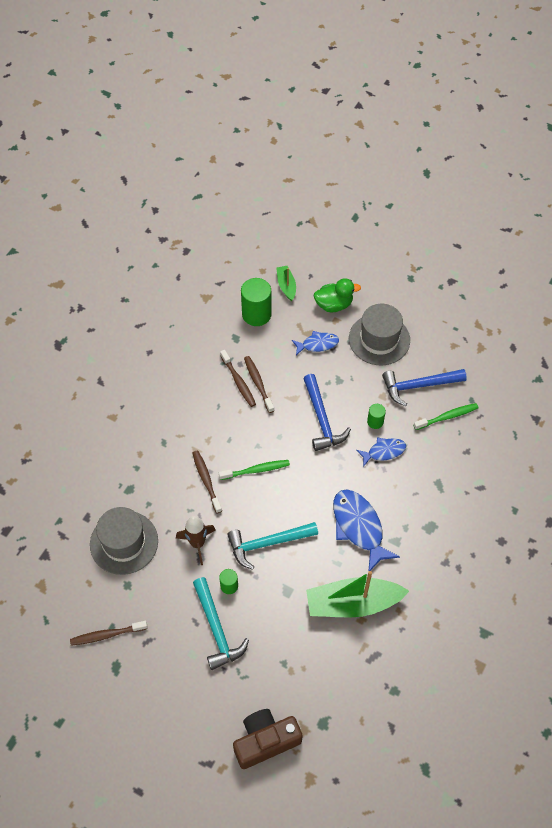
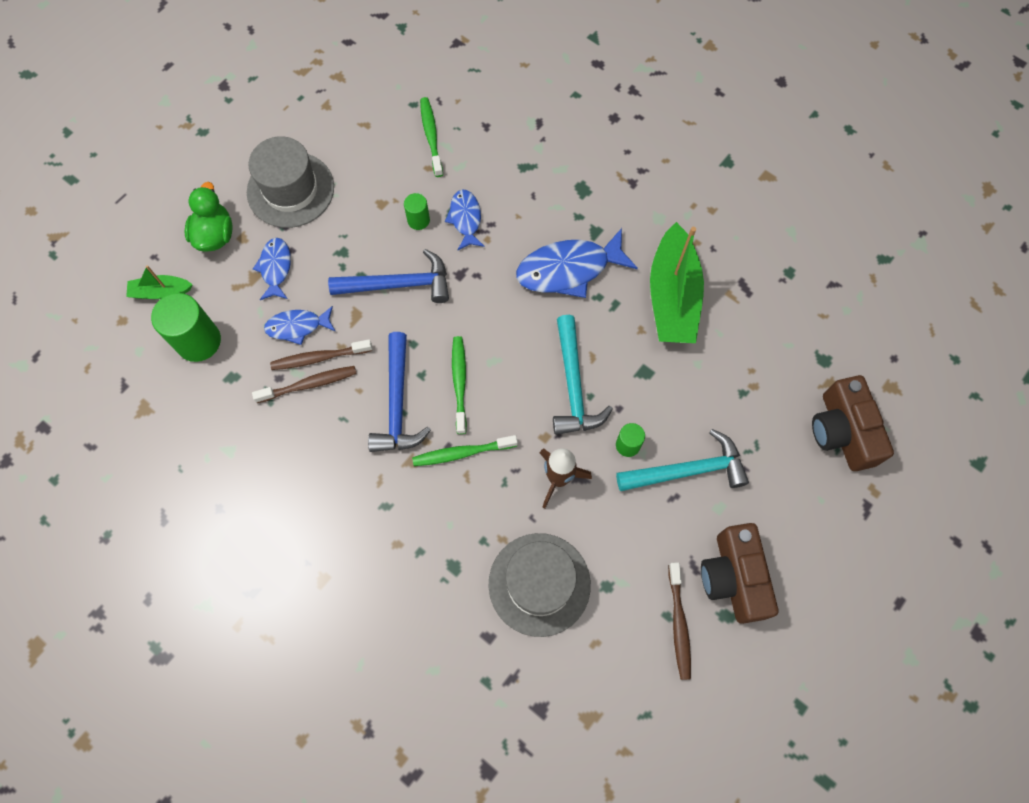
camera: 80 degrees left, 10 degrees up
brown toothbrush [192,451,222,513] -> green toothbrush [412,435,518,466]
blue hammer [382,369,467,406] -> blue hammer moved to [368,332,431,452]
none -> blue fish [264,306,336,345]
none -> brown camera [701,523,778,624]

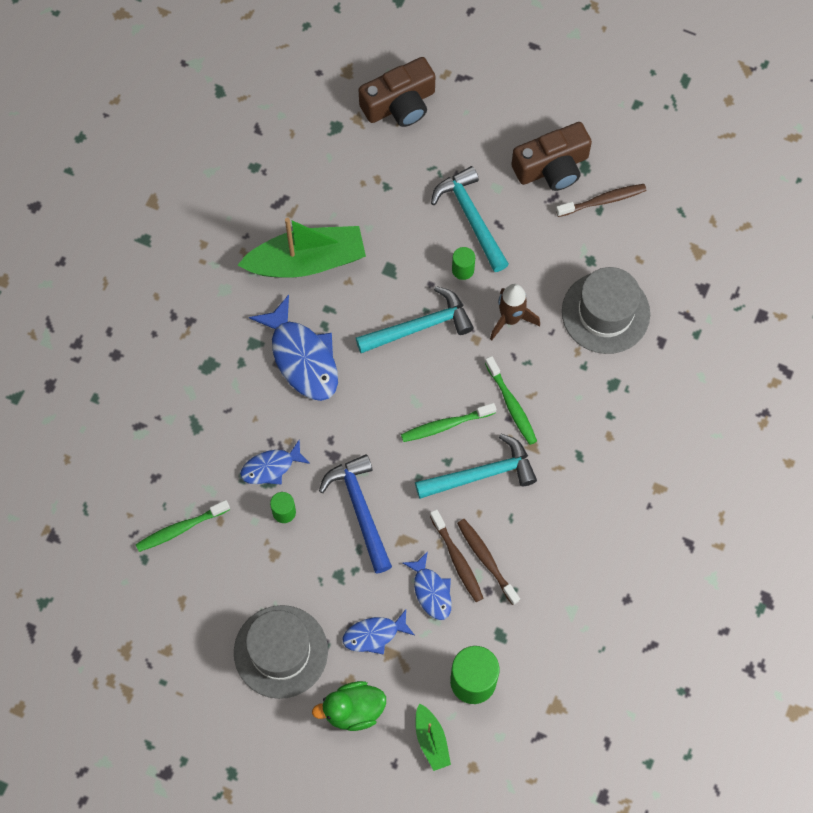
camera: 105 degrees left, 0 degrees up
blue hammer [368,332,431,452] -> turquoise hammer [415,434,537,499]

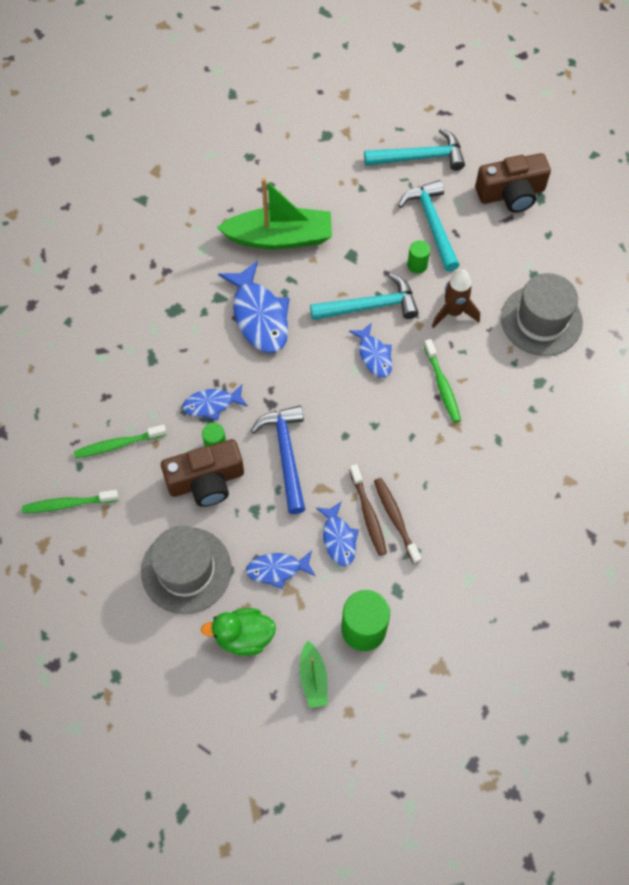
camera: 10 degrees right, 5 degrees down
brown camera [359,57,435,127] -> brown camera moved to [161,439,244,507]
green toothbrush [401,403,496,442] -> green toothbrush moved to [22,490,119,513]
turquoise hammer [415,434,537,499] -> turquoise hammer moved to [364,129,465,171]
brown toothbrush [556,184,647,217] -> none
none -> blue fish [349,323,392,378]

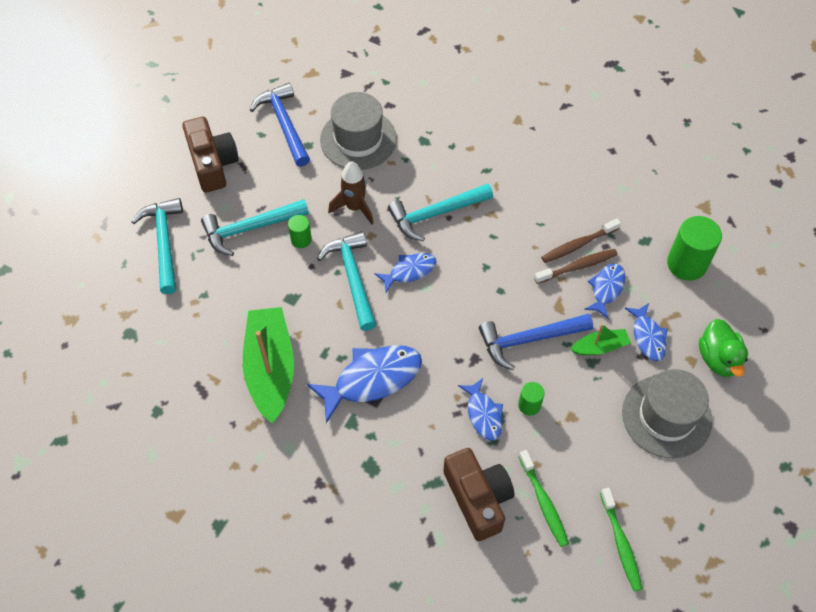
camera: 95 degrees left, 5 degrees down
brown camera [161,439,244,507] -> brown camera moved to [443,448,514,541]
green boat [299,641,328,708] -> green boat moved to [570,324,631,355]
blue fish [316,501,359,566] -> blue fish turned 45 degrees counterclockwise [584,263,626,319]
green toothbrush [424,339,461,423] -> turquoise hammer [388,184,493,241]
none -> blue hammer [250,83,310,167]

